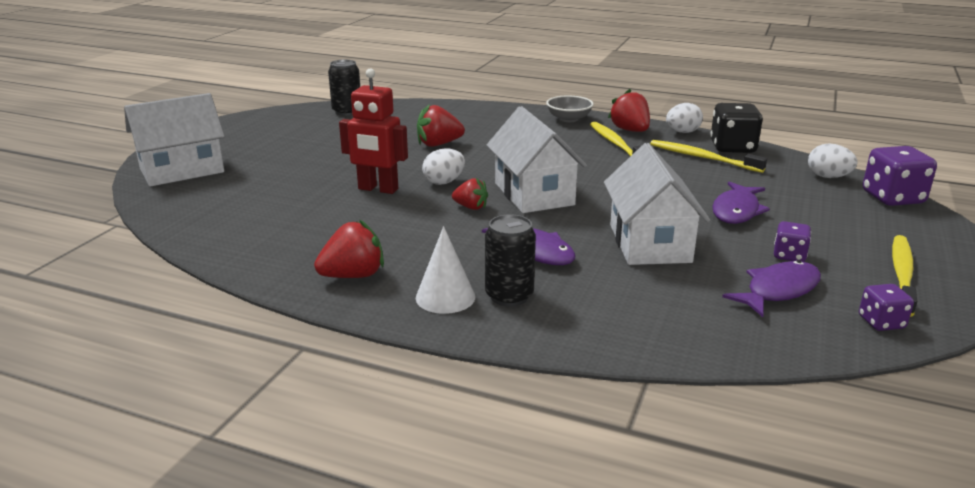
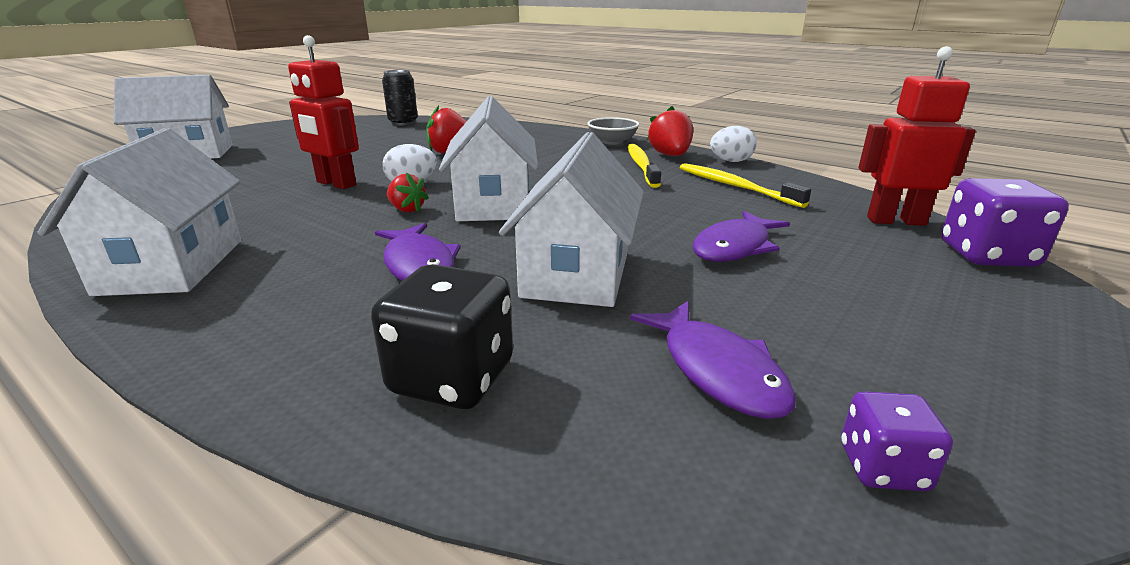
camera: 15 degrees right, 0 degrees up
red strawberry [314,219,384,278] -> white house [37,128,241,296]
white cone [416,226,475,314] -> none
black can [485,214,536,307] -> none
black dice [710,103,763,153] -> black dice moved to [371,264,513,409]
purple fish [722,260,821,317] -> purple fish turned 90 degrees clockwise [630,301,796,419]
purple dice [774,221,811,262] -> none
white egg [808,143,857,178] -> red robot [858,46,976,226]
yellow toothbrush [892,235,917,317] -> none

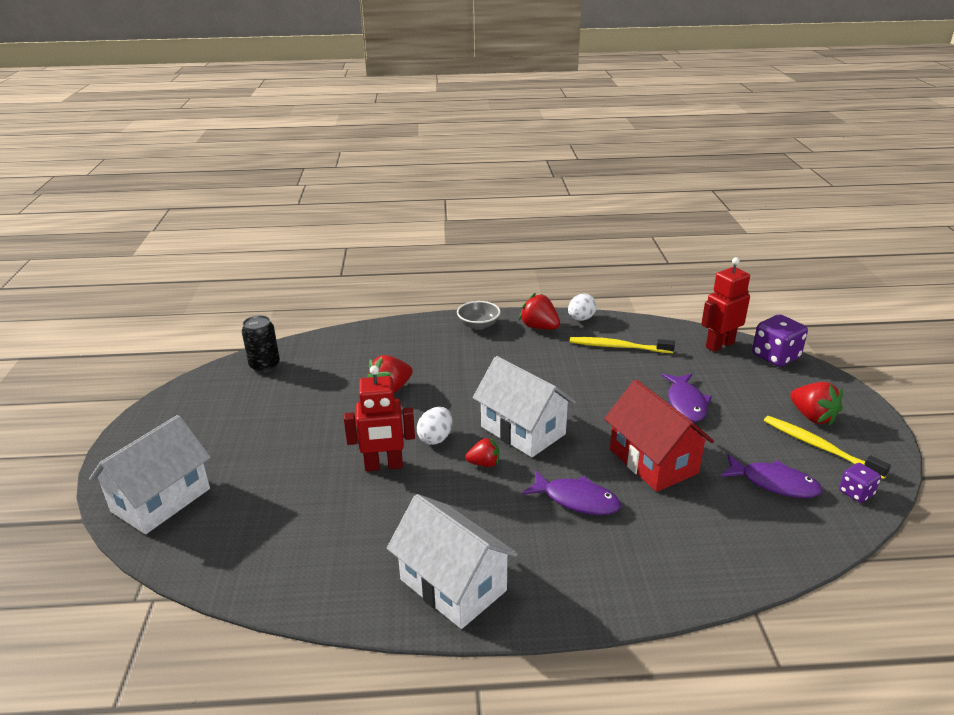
camera: 40 degrees left, 5 degrees up
black dice [371,264,513,409] -> none
white house [499,132,644,307] -> red house [604,379,714,492]
yellow toothbrush [628,144,661,188] -> yellow toothbrush moved to [764,416,891,479]
none -> red strawberry [790,382,843,425]

